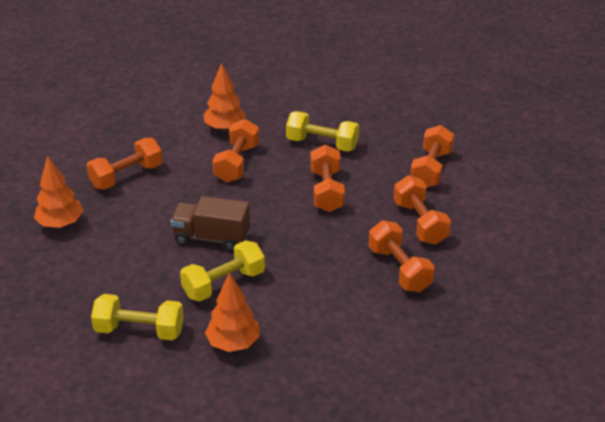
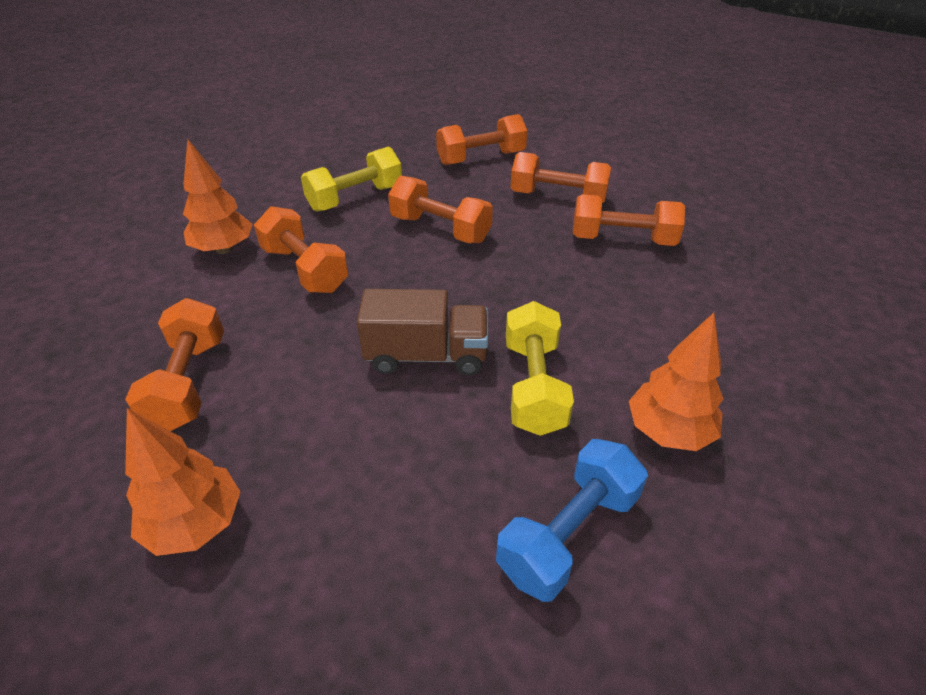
camera: 55 degrees left, 5 degrees up
yellow dumbbell [91,294,184,341] -> blue dumbbell [496,439,648,602]
brown truck [170,196,250,251] -> brown truck turned 135 degrees counterclockwise [357,289,488,375]
orange dumbbell [410,125,454,188] -> orange dumbbell turned 75 degrees counterclockwise [436,114,528,165]

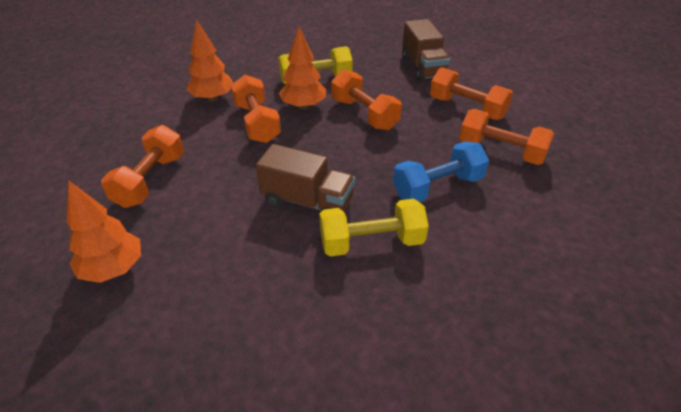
camera: 20 degrees right, 0 degrees up
orange dumbbell [436,114,528,165] -> brown truck [402,19,450,81]
blue dumbbell [496,439,648,602] -> blue dumbbell moved to [393,141,489,202]
yellow dumbbell [506,301,574,436] -> yellow dumbbell turned 60 degrees clockwise [320,199,429,257]
orange tree [629,313,723,451] -> orange tree moved to [279,27,326,110]

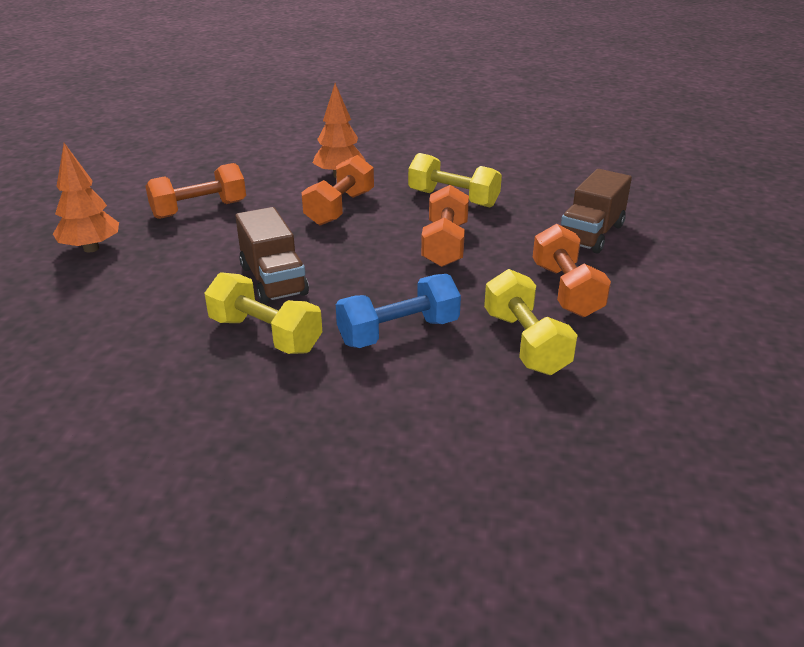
camera: 45 degrees right, 10 degrees down
orange tree [279,27,326,110] -> none
blue dumbbell [393,141,489,202] -> blue dumbbell turned 45 degrees counterclockwise [336,274,461,348]
orange dumbbell [459,109,554,165] -> yellow dumbbell [484,269,578,375]

